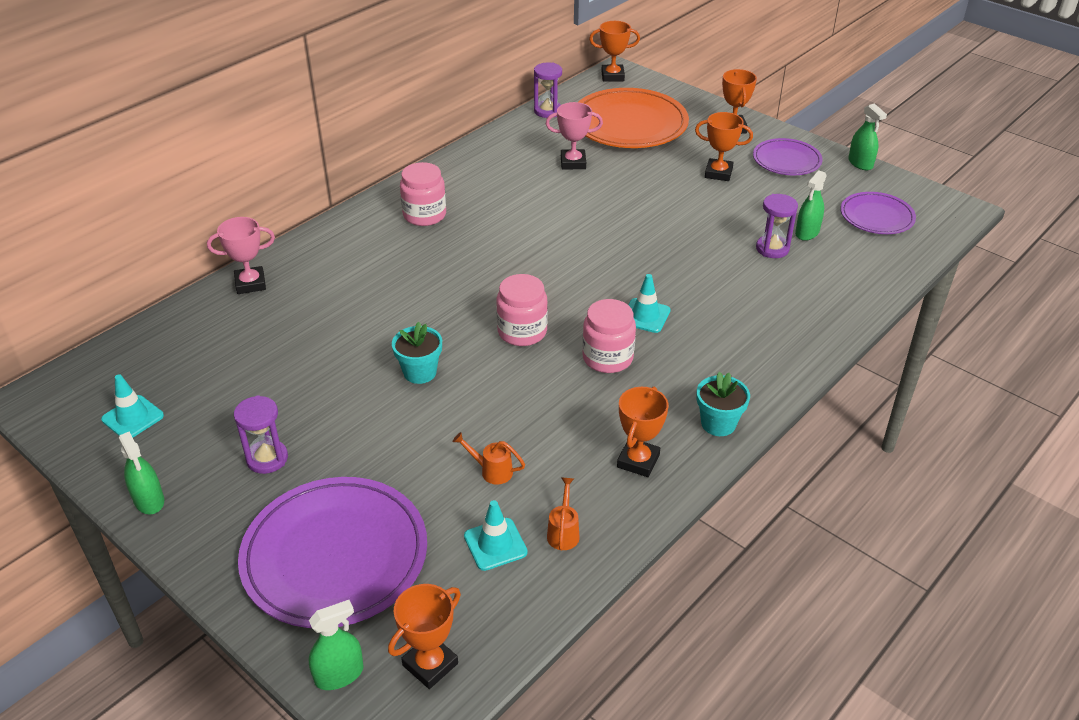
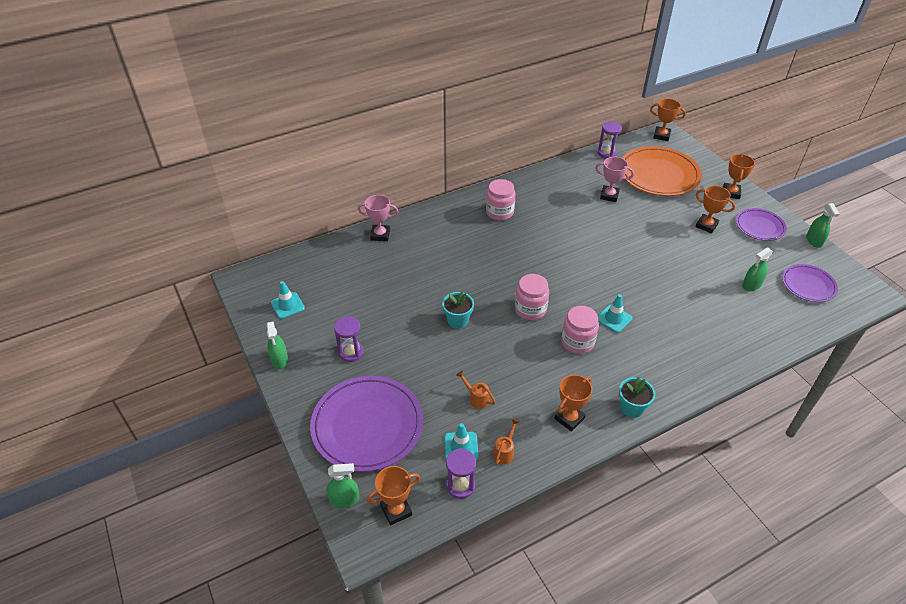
camera: 20 degrees right, 5 degrees up
purple hourglass [756,194,798,258] -> purple hourglass moved to [446,448,476,499]

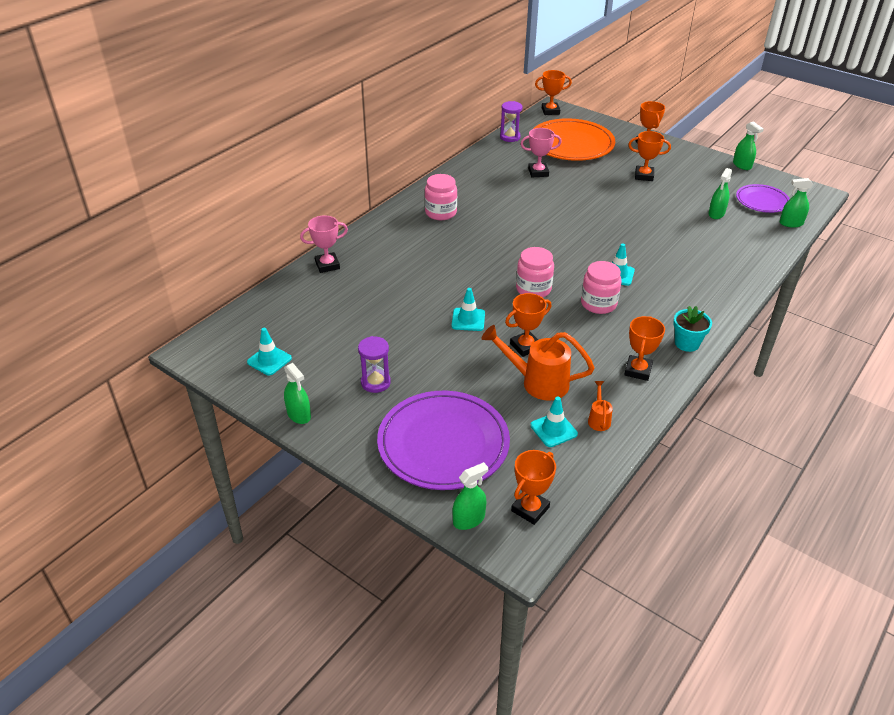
camera: 25 degrees left, 5 degrees down
turquoise flower pot [442,291,474,328] -> turquoise traffic cone [452,288,485,331]
purple hourglass [446,448,476,499] -> none
orange watering can [456,371,495,409] -> orange watering can [481,325,595,401], size x2.08
purple plate [736,208,787,241] -> none
none -> orange trophy [505,293,551,357]
none -> green spray bottle [779,178,813,228]

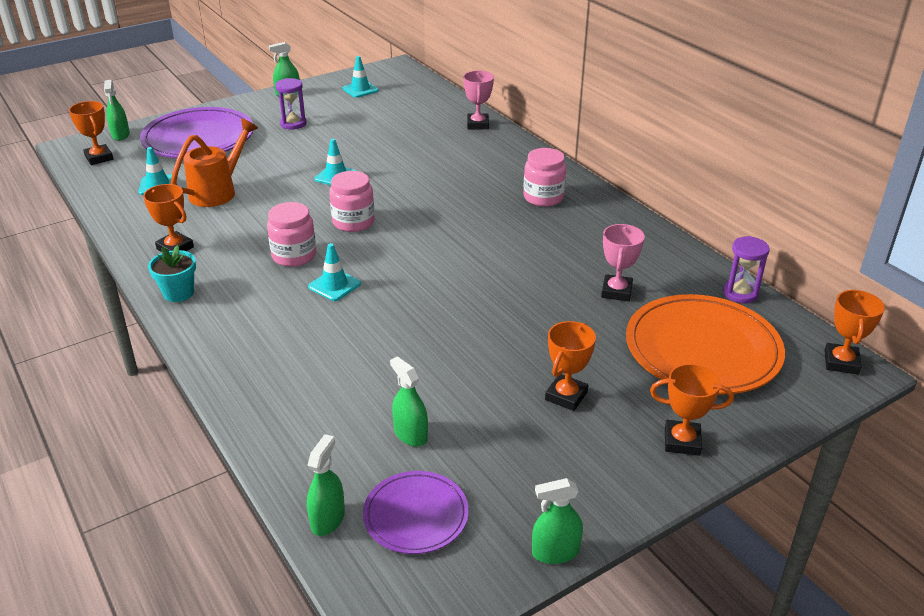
camera: 110 degrees right, 5 degrees down
orange trophy [505,293,551,357] -> none
orange watering can [588,381,613,431] -> none

